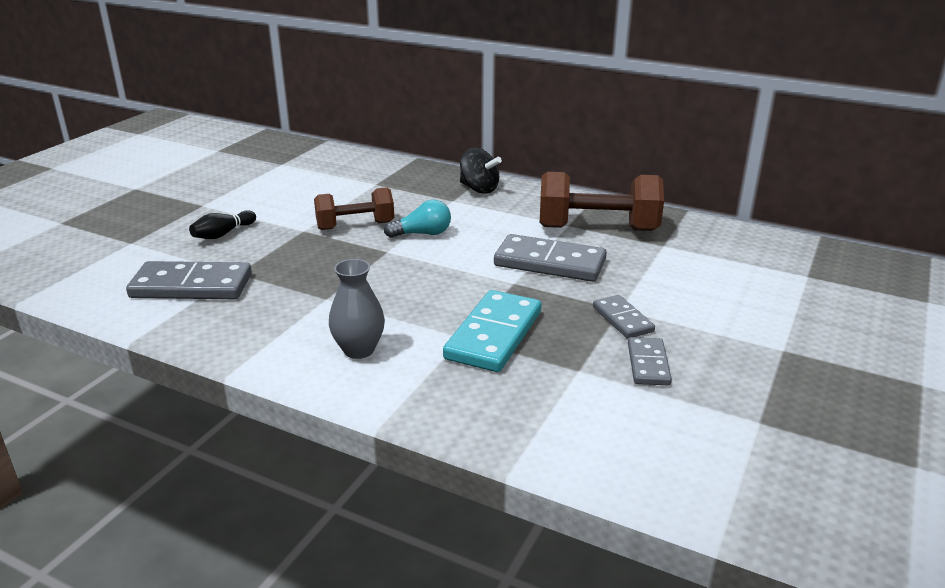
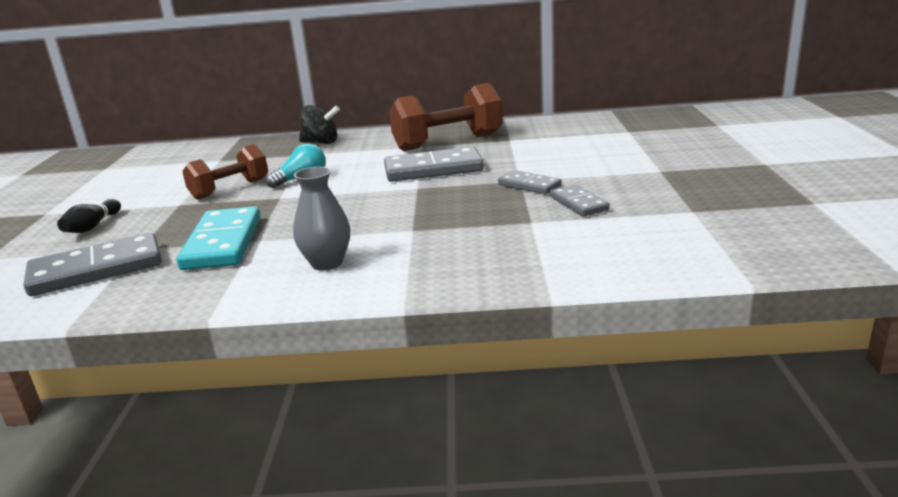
camera: 25 degrees left, 5 degrees down
turquoise domino [443,290,541,372] -> turquoise domino moved to [177,206,260,270]

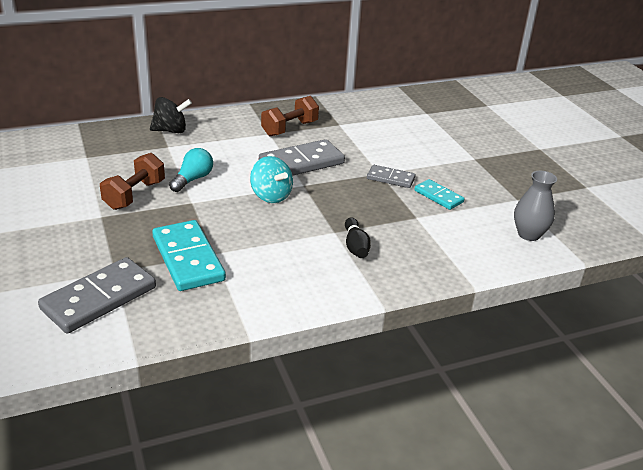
camera: 25 degrees left, 10 degrees up
black bowling pin [57,199,121,233] -> black bowling pin moved to [345,217,371,258]
grey vase [293,167,350,271] -> grey vase moved to [514,171,557,241]
brown dumbbell [389,83,503,151] -> brown dumbbell [261,96,319,136], size x0.64
grey domino [550,185,610,216] -> turquoise domino [414,179,464,210]
none -> turquoise spinning top [250,156,293,203]

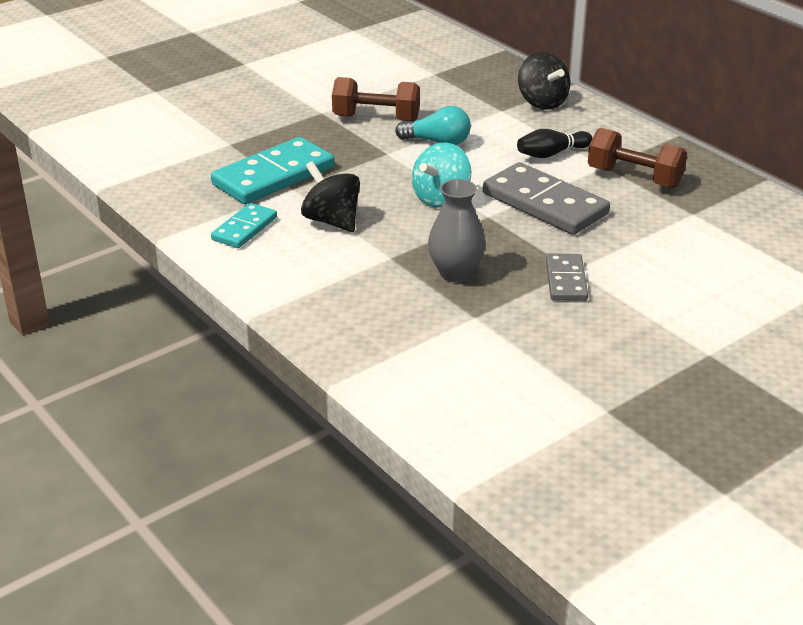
camera: 75 degrees right, 0 degrees up
grey domino [38,257,156,334] -> none
black bowling pin [345,217,371,258] -> black bowling pin moved to [517,129,593,158]
turquoise domino [414,179,464,210] -> turquoise domino moved to [211,203,277,248]
grey vase [514,171,557,241] -> grey vase moved to [428,179,486,282]
none -> black spinning top [301,161,360,232]

